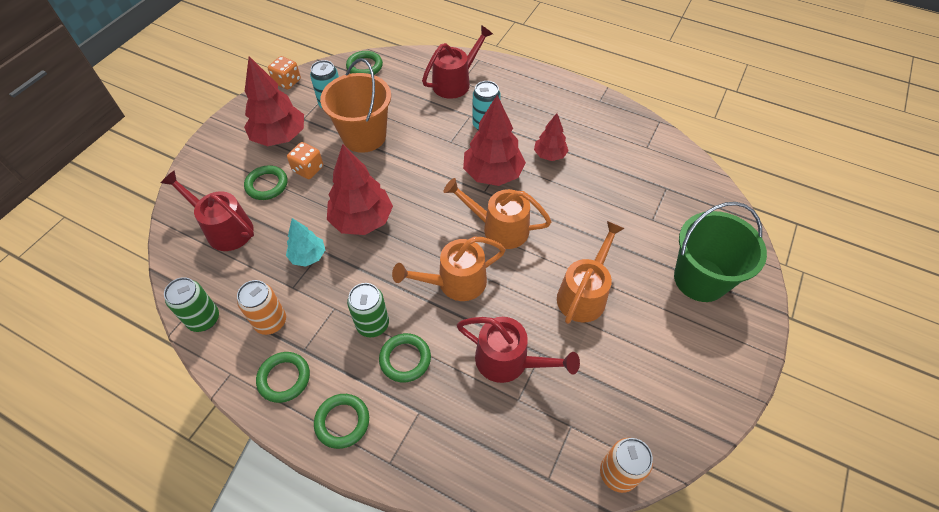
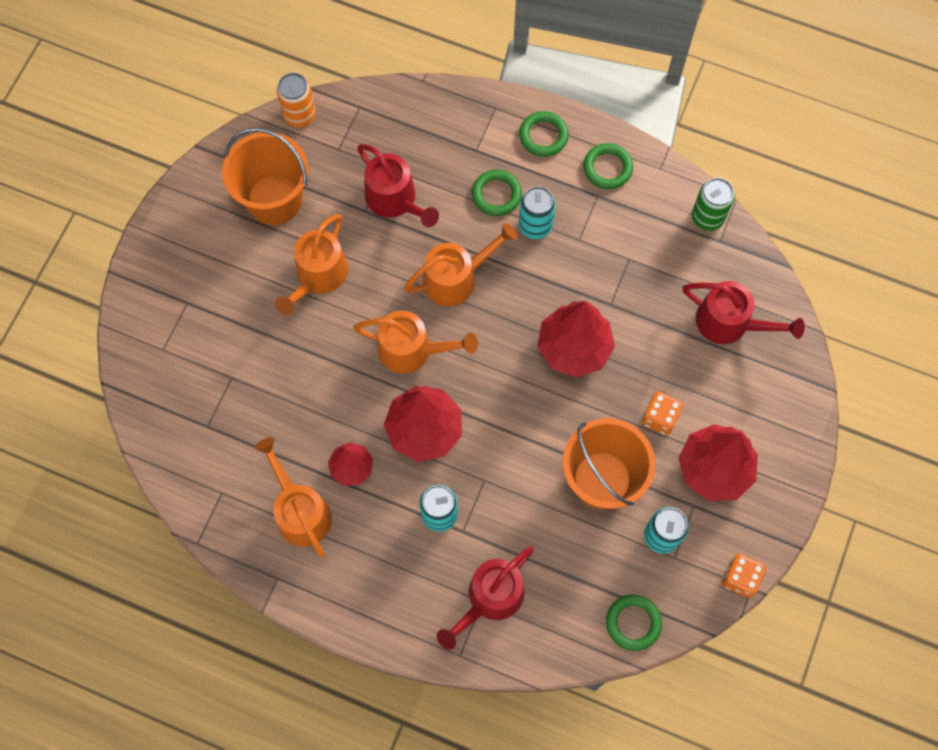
camera: 175 degrees right, 15 degrees up
orange can [237,280,286,335] -> none
green ring [244,165,287,200] -> none
turquoise tree [286,218,325,266] -> none
green can [347,283,389,337] -> turquoise can [519,186,556,239]
red watering can [457,317,580,383] -> red watering can turned 150 degrees counterclockwise [357,144,439,227]
green bucket [674,202,767,302] -> none
none -> orange bucket [222,128,308,225]
none -> orange watering can [254,437,332,558]

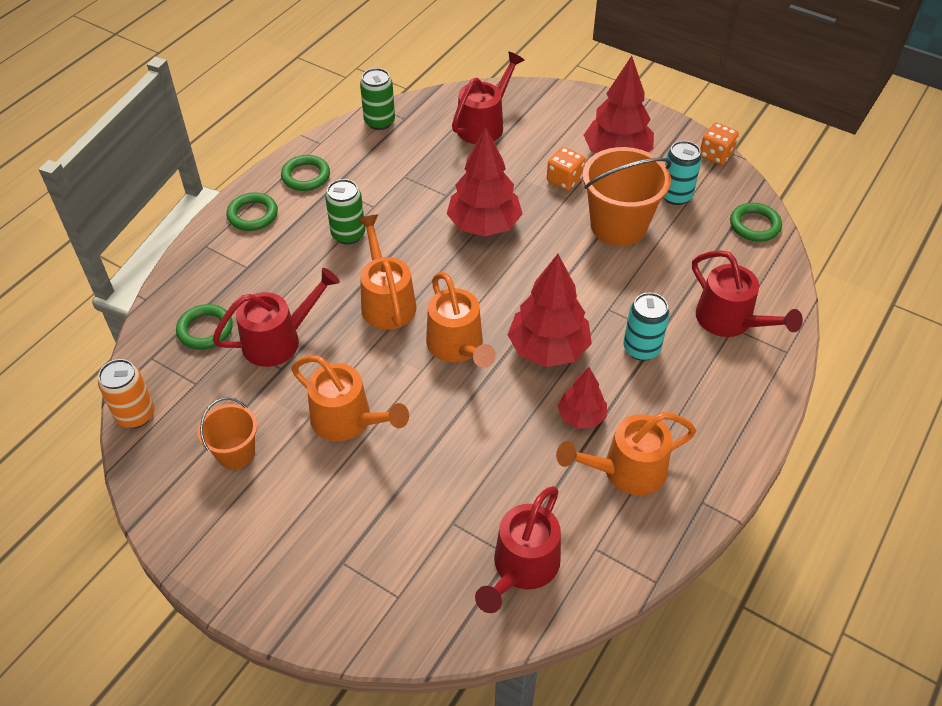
camera: 80 degrees left, 20 degrees down
orange bucket [222,128,308,225] -> orange bucket [198,397,257,469], size x0.57
orange watering can [353,311,478,374] -> orange watering can turned 135 degrees clockwise [426,272,496,368]
green ring [472,170,522,216] -> green ring moved to [176,304,233,350]
turquoise can [519,186,556,239] -> green can [325,179,365,244]
none -> red watering can [475,486,561,613]

